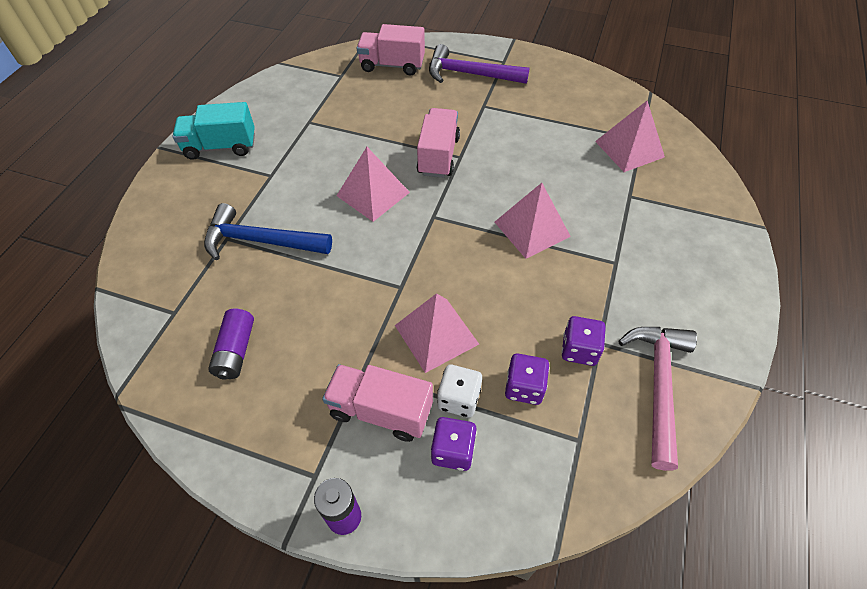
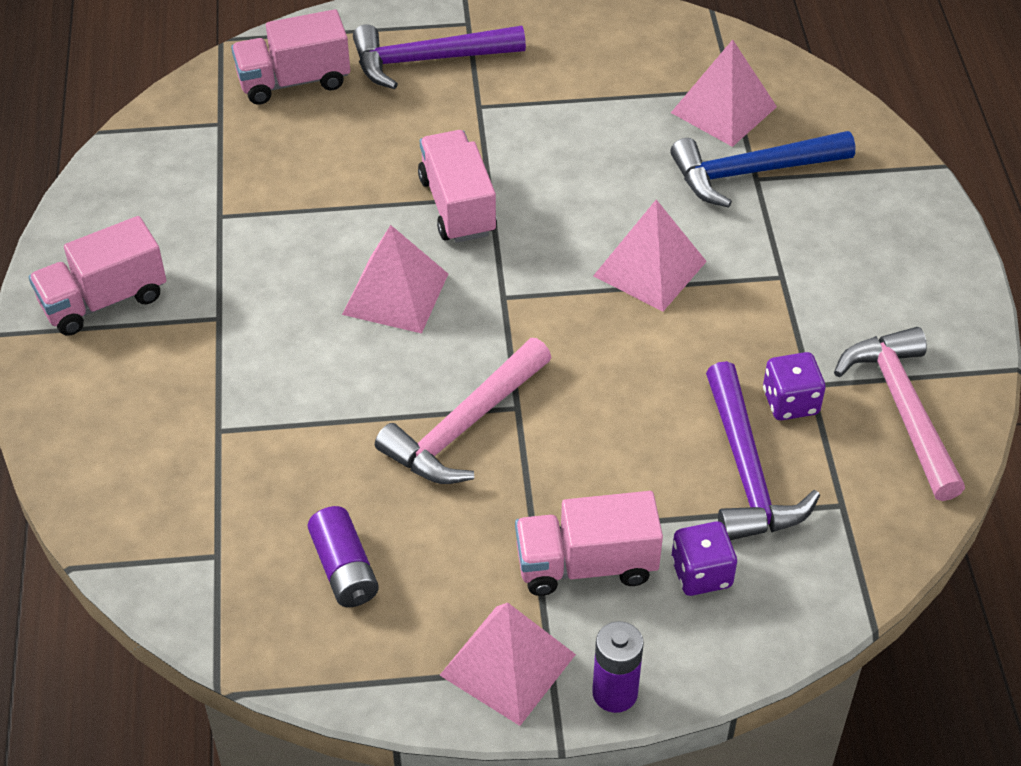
camera: 25 degrees left, 5 degrees down
turquoise truck [173,102,255,160] -> pink truck [29,216,166,336]
blue hammer [204,203,332,260] -> blue hammer moved to [670,131,855,208]
pink pyramid [395,293,479,373] -> pink pyramid moved to [439,603,576,726]
white dice [437,365,482,418] -> none
purple dice [505,354,550,405] -> purple hammer [706,361,820,540]
none -> pink hammer [375,338,552,484]

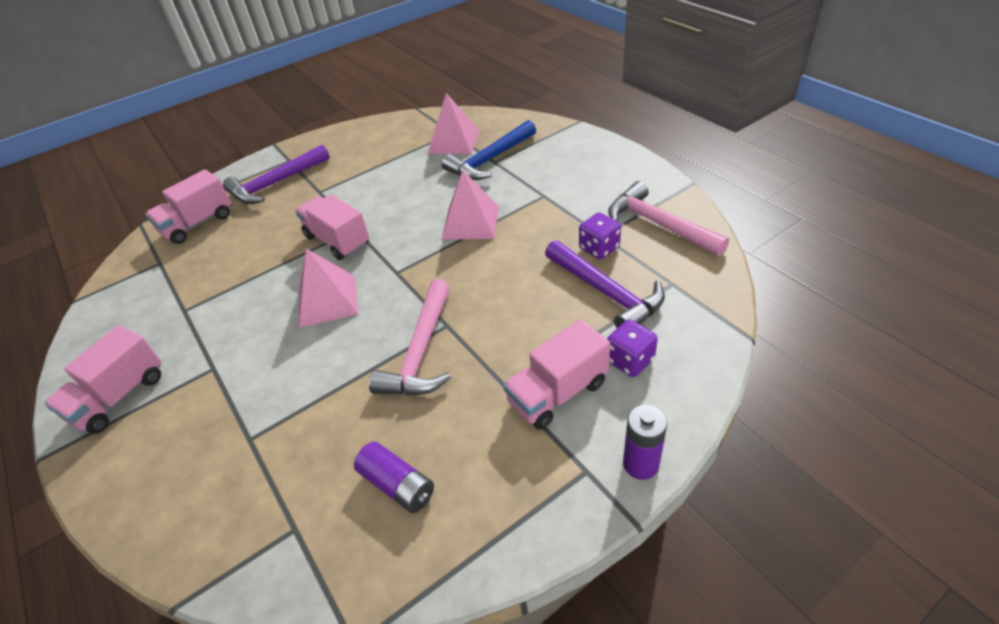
camera: 25 degrees left, 5 degrees down
pink pyramid [439,603,576,726] -> none

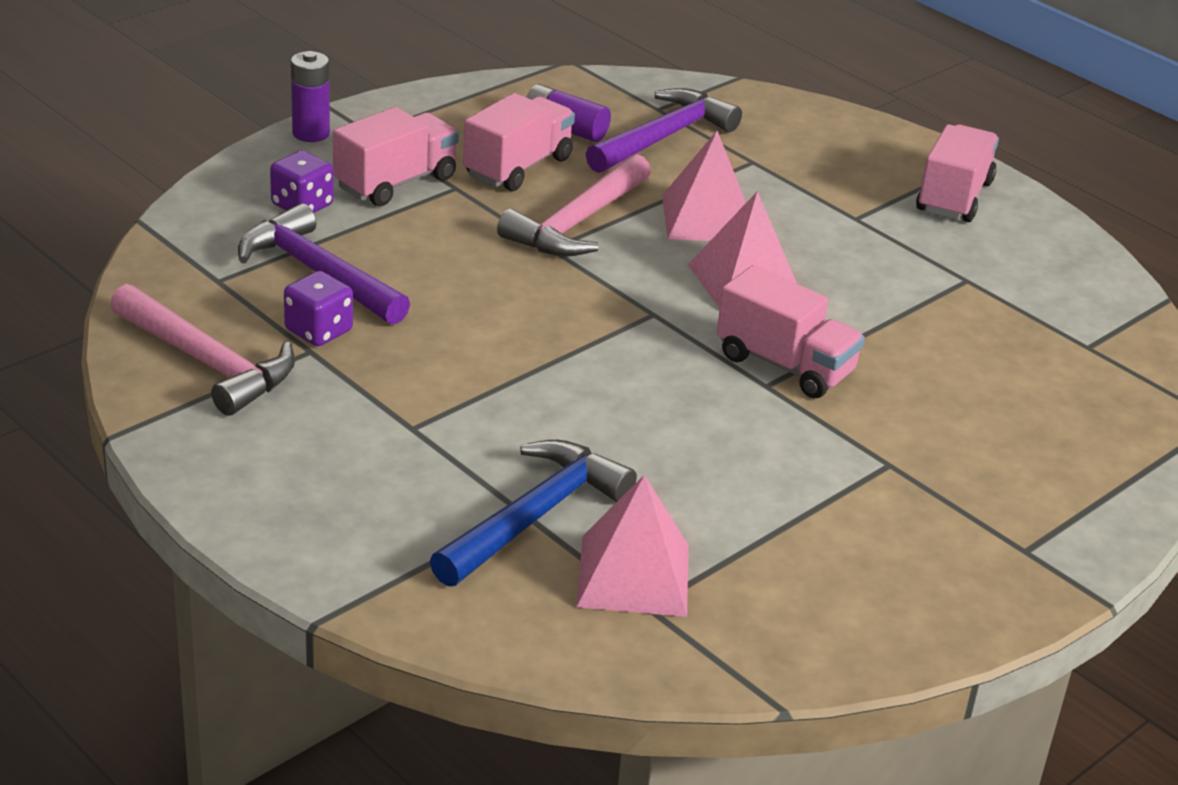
camera: 165 degrees right, 10 degrees down
pink truck [145,170,231,244] -> pink truck moved to [463,93,575,191]
purple hammer [223,145,330,204] -> purple hammer moved to [586,88,742,173]
pink hammer [369,279,451,396] -> pink hammer turned 150 degrees counterclockwise [497,154,651,257]
pink pyramid [442,170,499,240] -> pink pyramid moved to [662,131,745,241]

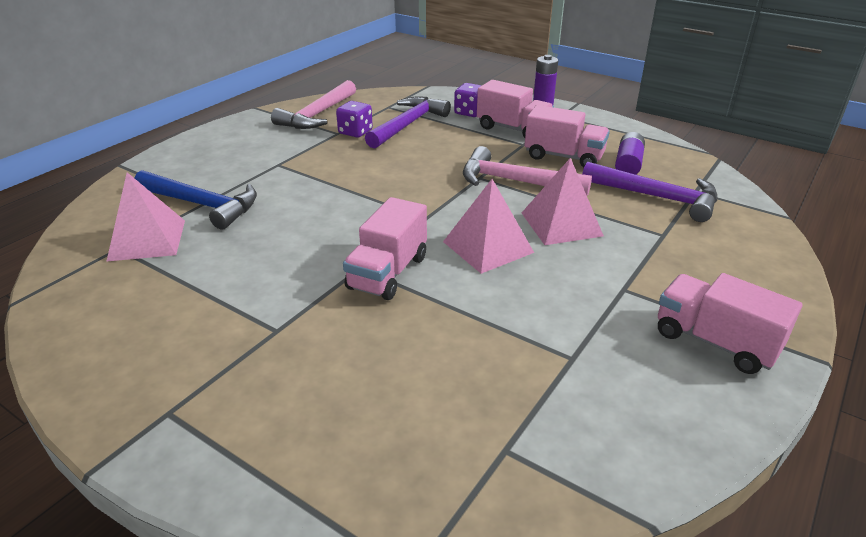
camera: 80 degrees right, 0 degrees up
pink truck [916,124,999,222] -> pink truck turned 150 degrees counterclockwise [658,273,802,374]

